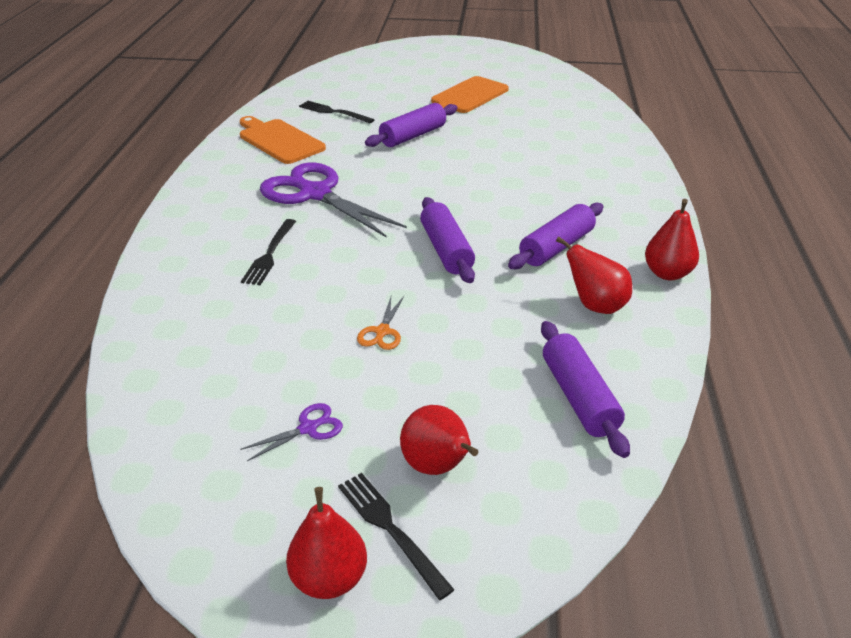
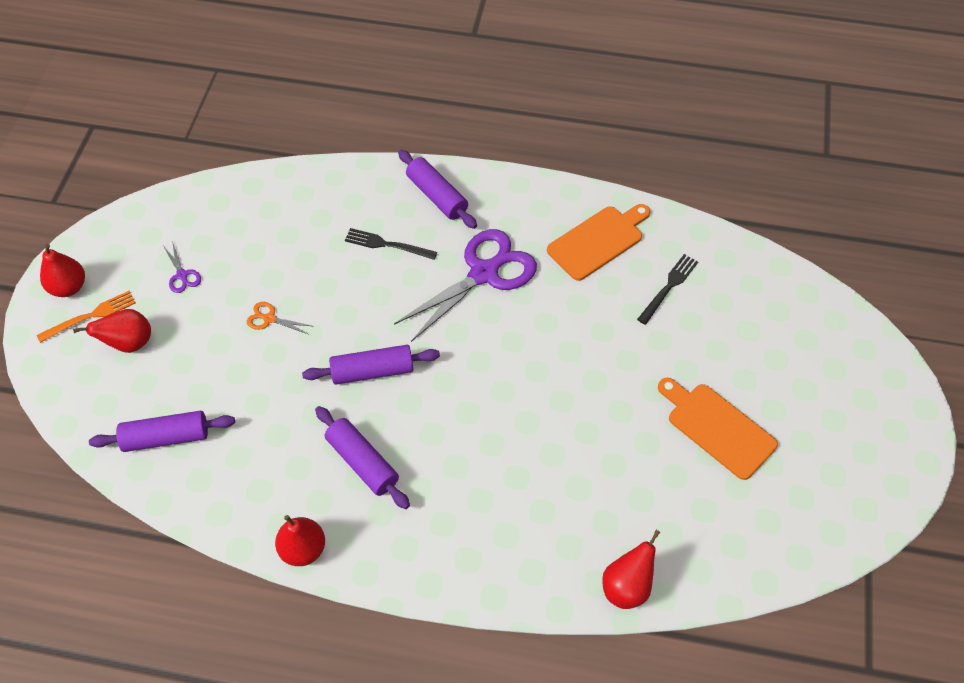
camera: 95 degrees right, 20 degrees up
black fork [338,473,454,600] -> orange fork [37,291,136,343]
purple rolling pin [365,103,457,147] -> purple rolling pin moved to [398,150,477,229]
red pear [556,236,632,314] -> red pear moved to [602,530,660,609]

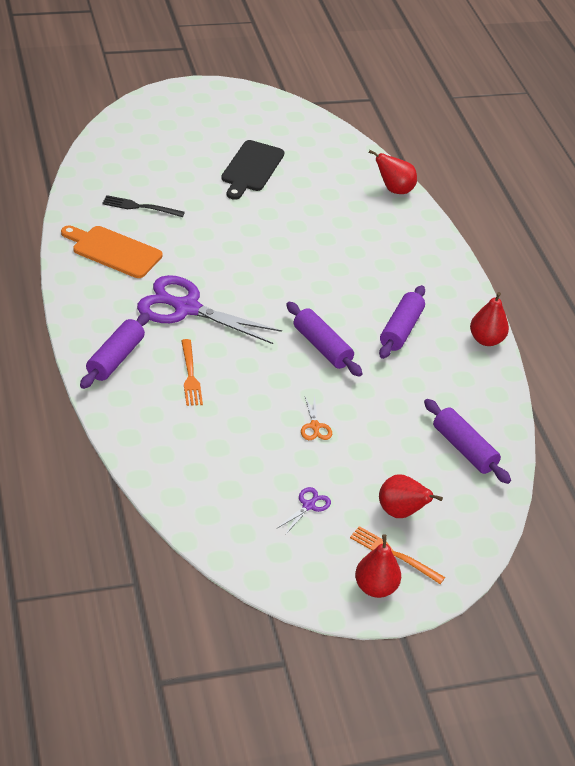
camera: 120 degrees left, 15 degrees down
black fork [345,228,437,260] -> orange fork [181,339,203,406]
orange cutting board [658,378,778,480] -> black cutting board [221,140,284,200]

